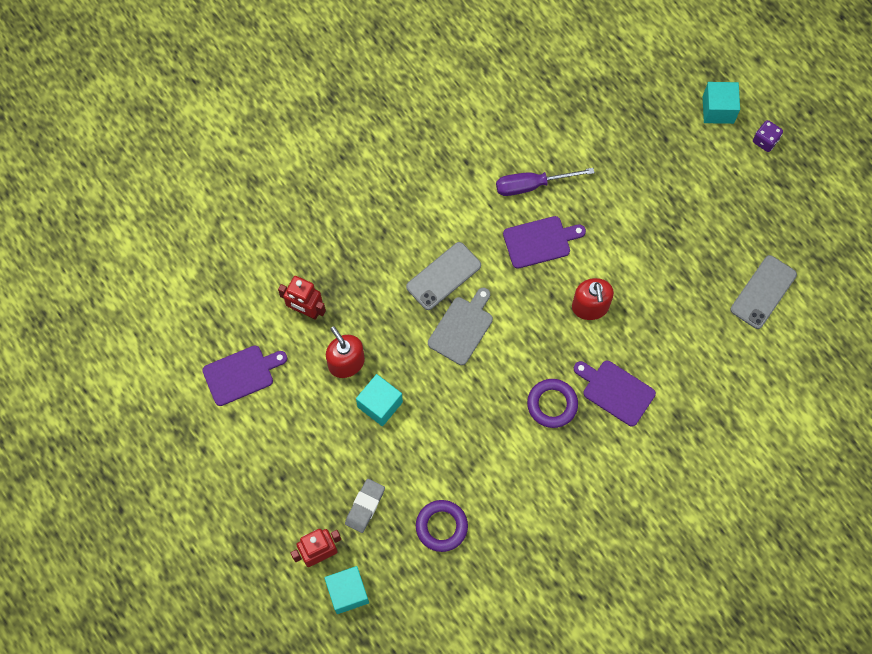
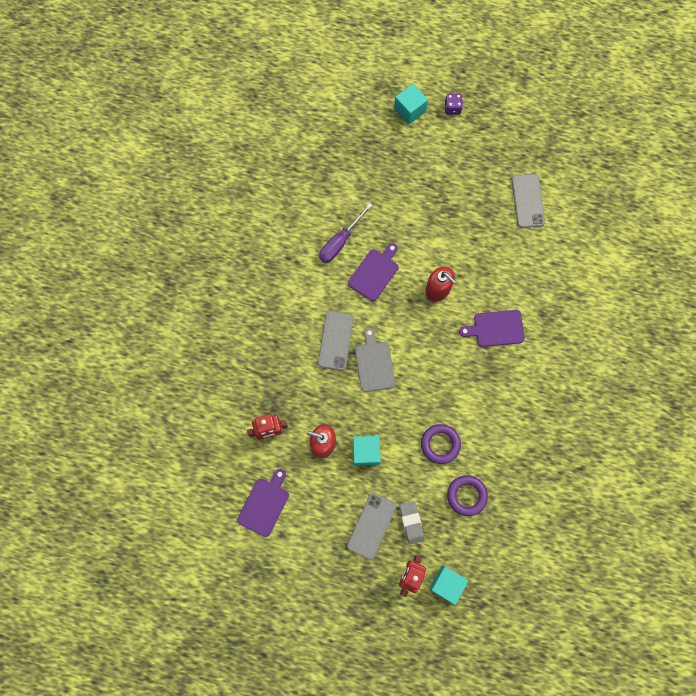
camera: 40 degrees left, 5 degrees up
purple ring [527,379,578,428] -> purple ring moved to [421,424,461,464]
none -> grey phone [347,493,397,560]

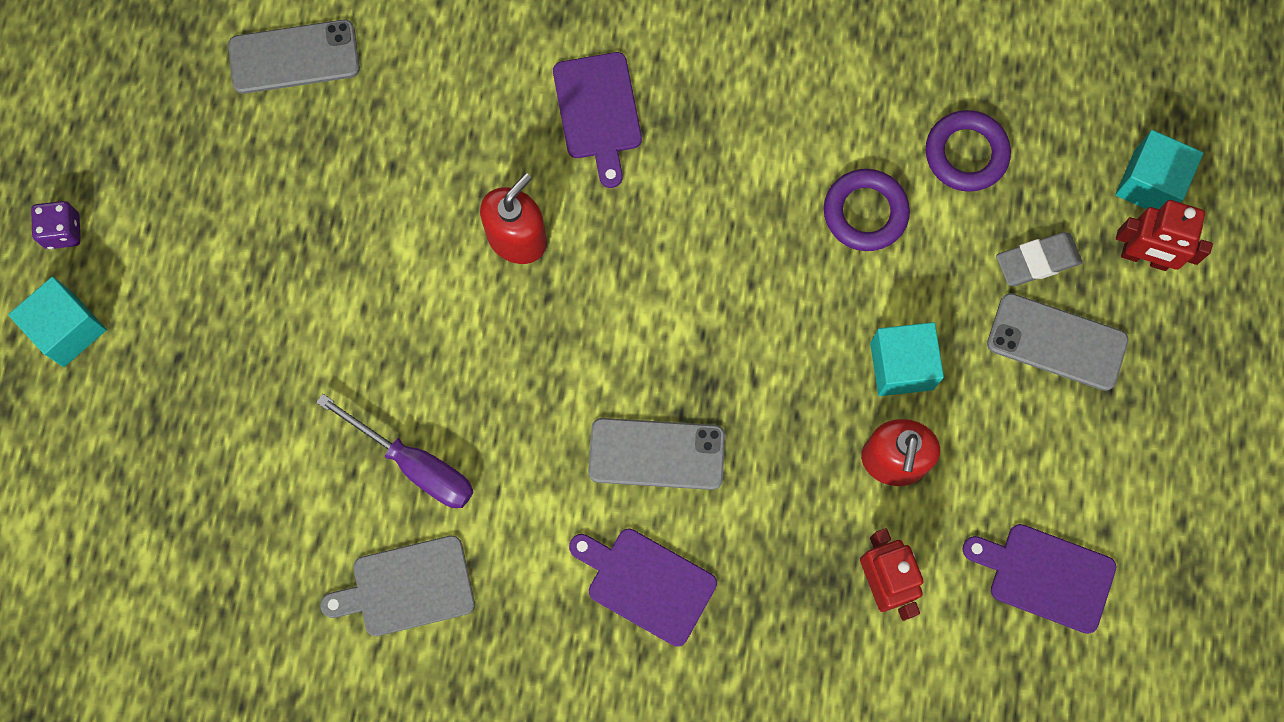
camera: 95 degrees left, 0 degrees up
purple cutting board [348,243,398,301] -> purple cutting board moved to [569,529,717,647]
grey cutting board [355,328,395,392] -> grey cutting board moved to [320,535,475,636]

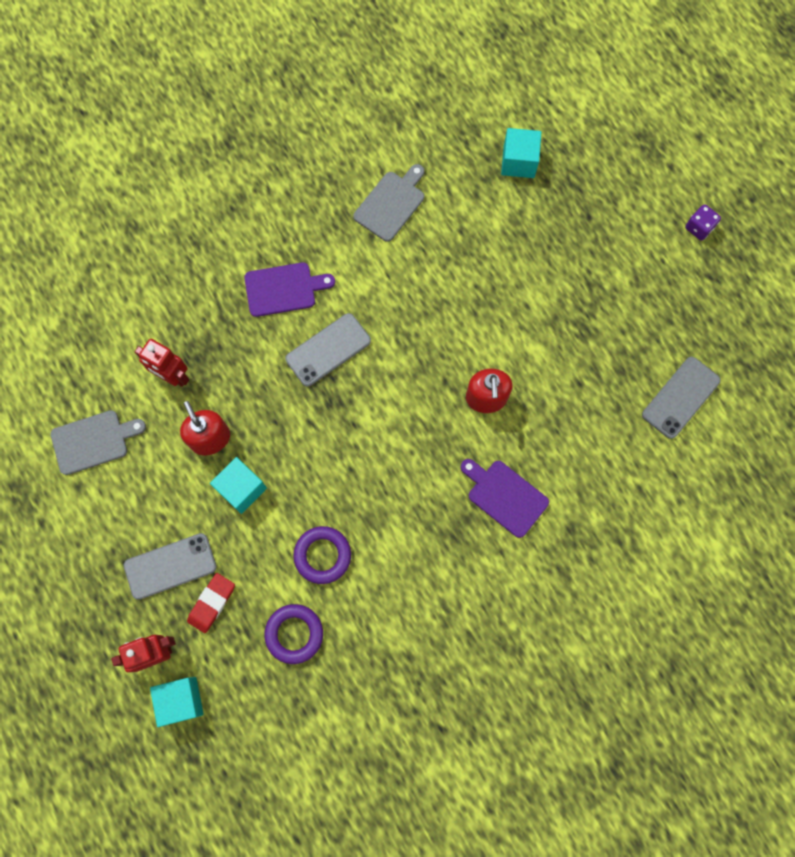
camera: 140 degrees right, 0 degrees up
turquoise cube [8,277,107,367] -> turquoise cube moved to [501,128,541,178]
purple screwdriver [316,394,474,508] -> none
purple cutting board [963,524,1116,634] -> grey cutting board [50,410,146,475]
grey eraser [996,232,1083,286] -> red eraser [187,573,235,633]

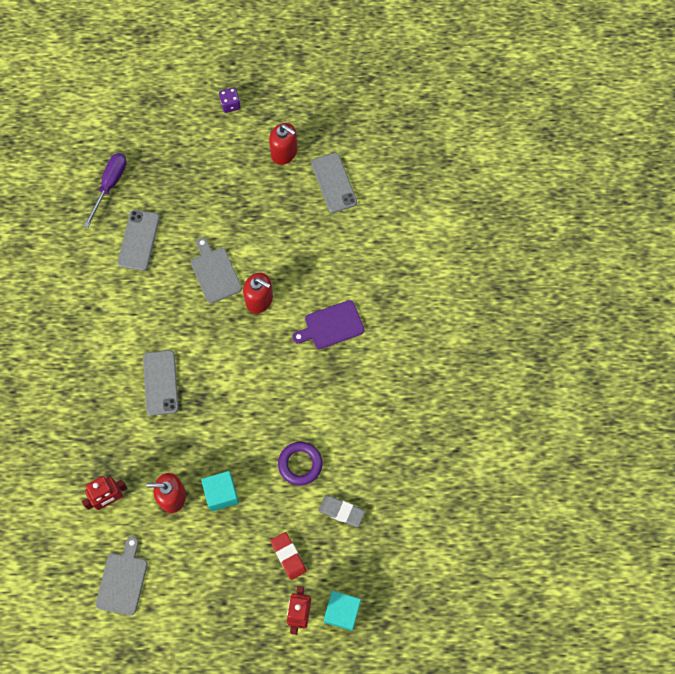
camera: 60 degrees left, 5 degrees down
grey phone [124,533,217,600] -> grey phone moved to [117,210,160,271]
purple cutting board [244,262,335,317] -> none
purple ring [264,604,323,664] -> grey eraser [319,495,365,527]
grey cutting board [353,164,424,242] -> grey cutting board moved to [191,237,242,303]
turquoise cube [501,128,541,178] -> purple screwdriver [84,153,127,228]
none -> red soap dispenser [269,123,297,165]

